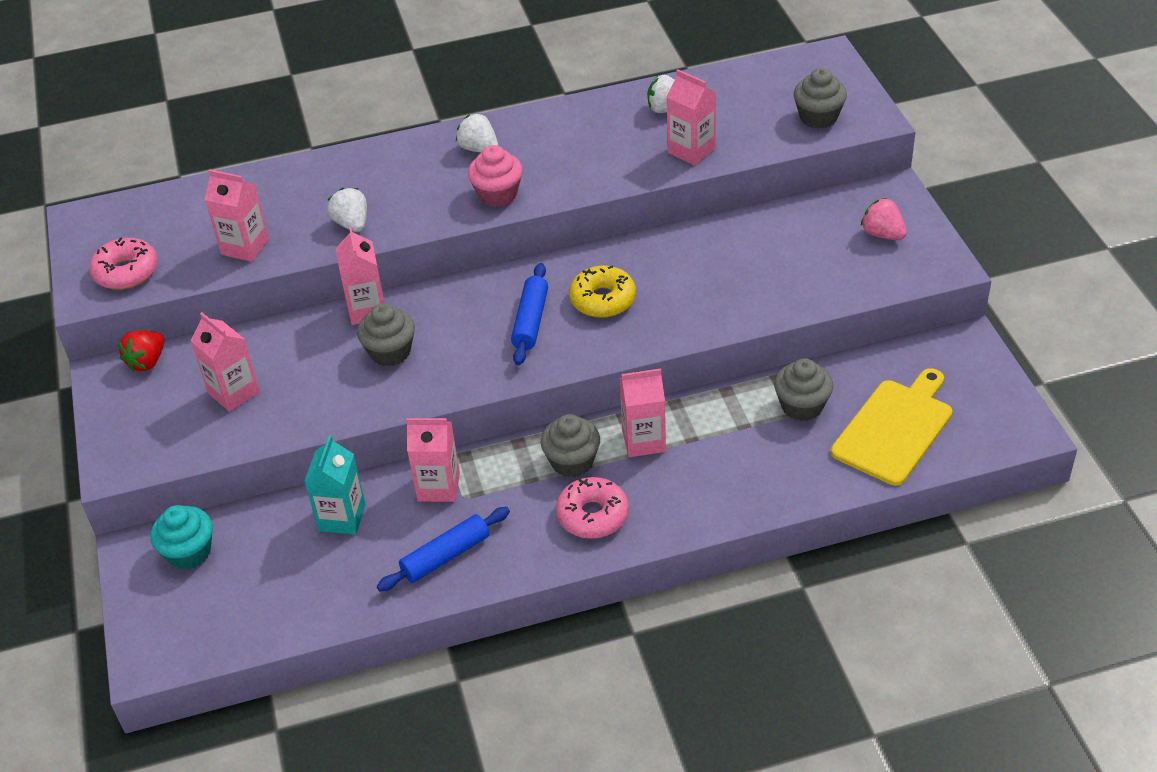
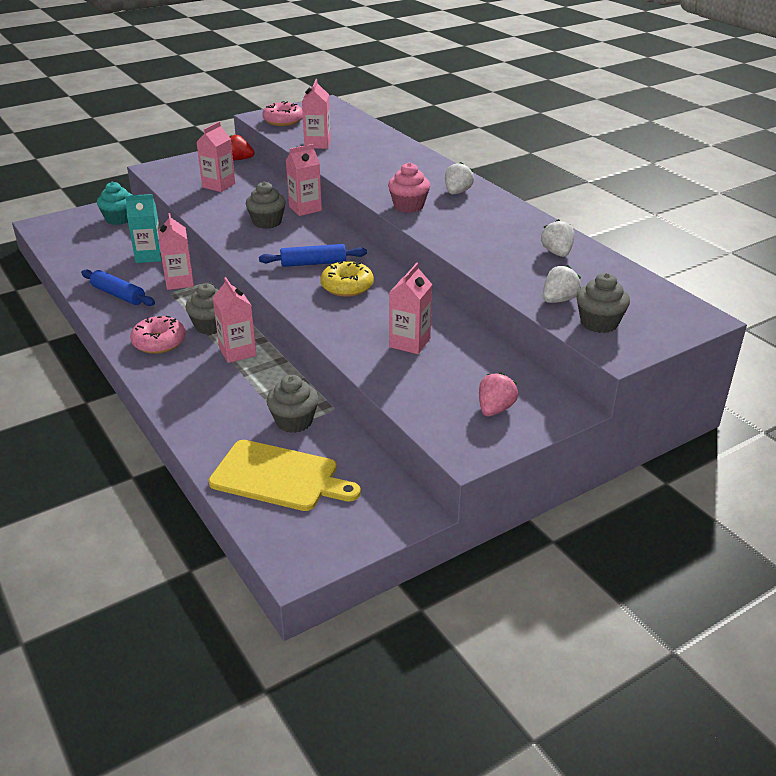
camera: 70 degrees right, 10 degrees down
white strawberry [327,188,367,232] -> white strawberry moved to [543,265,581,303]
pink carton [667,70,716,166] -> pink carton moved to [389,263,432,354]

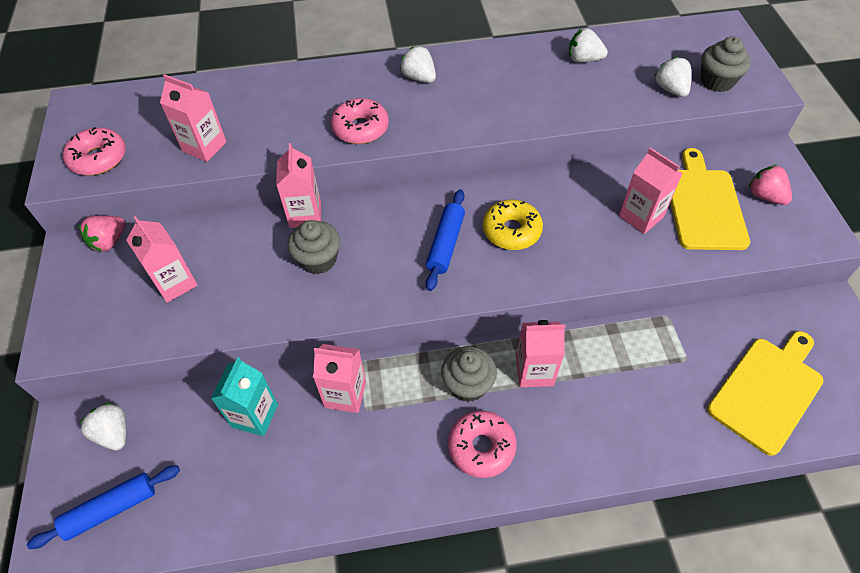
camera: 65 degrees left, 20 degrees up
blue rolling pin [81,269,155,306] -> blue rolling pin moved to [27,465,180,549]
turquoise cupcake [97,182,132,225] -> white strawberry [79,403,126,450]
red strawberry [230,135,255,160] -> pink strawberry [79,216,125,252]
grey cupcake [267,375,319,433] -> none
pink cupcake [388,163,430,213] -> none
none -> pink donut [331,98,389,144]
none -> yellow cutting board [670,148,750,250]

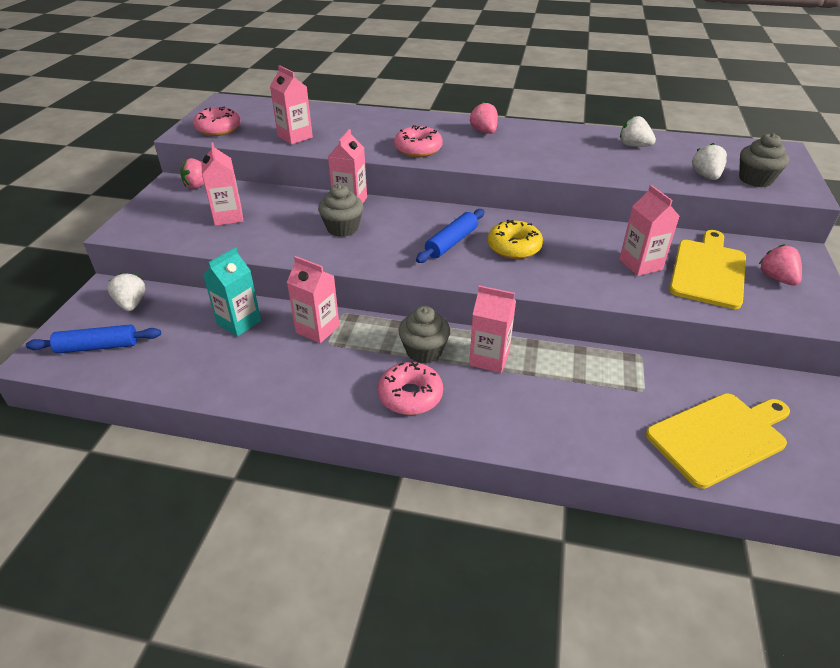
camera: 20 degrees right, 15 degrees down
white strawberry [400,46,436,83] -> pink strawberry [469,101,498,134]

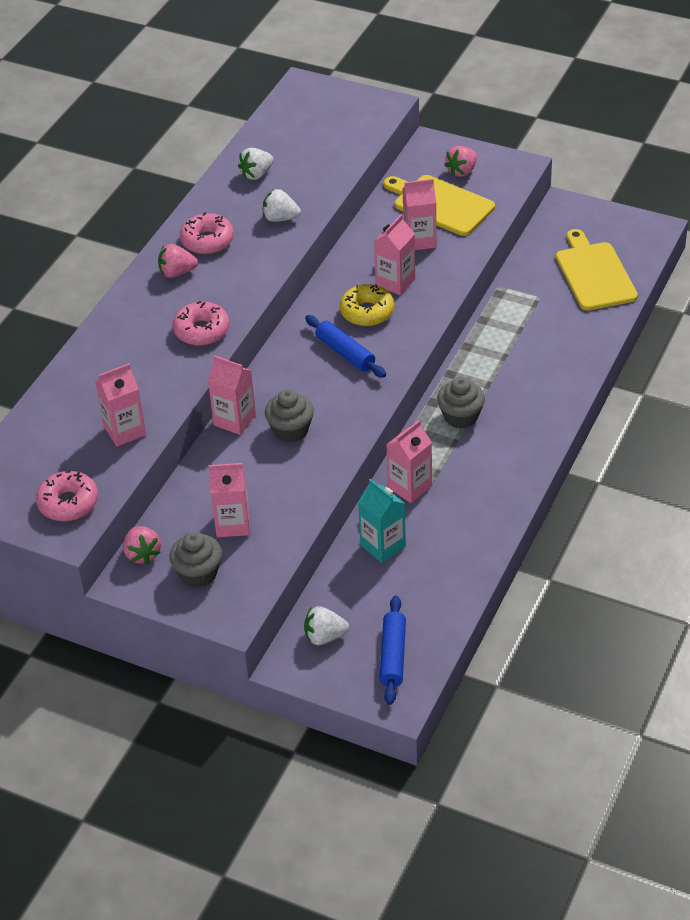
camera: 75 degrees left, 5 degrees up
pink donut [378,361,443,415] -> pink donut moved to [180,212,234,254]
pink carton [469,285,516,373] -> pink carton moved to [374,214,415,295]
white strawberry [692,143,727,180] -> white strawberry moved to [263,189,301,222]
grey cupcake [739,133,789,187] -> grey cupcake moved to [169,532,222,588]
pink strawberry [759,244,802,286] -> pink strawberry turned 45 degrees counterclockwise [444,146,477,177]

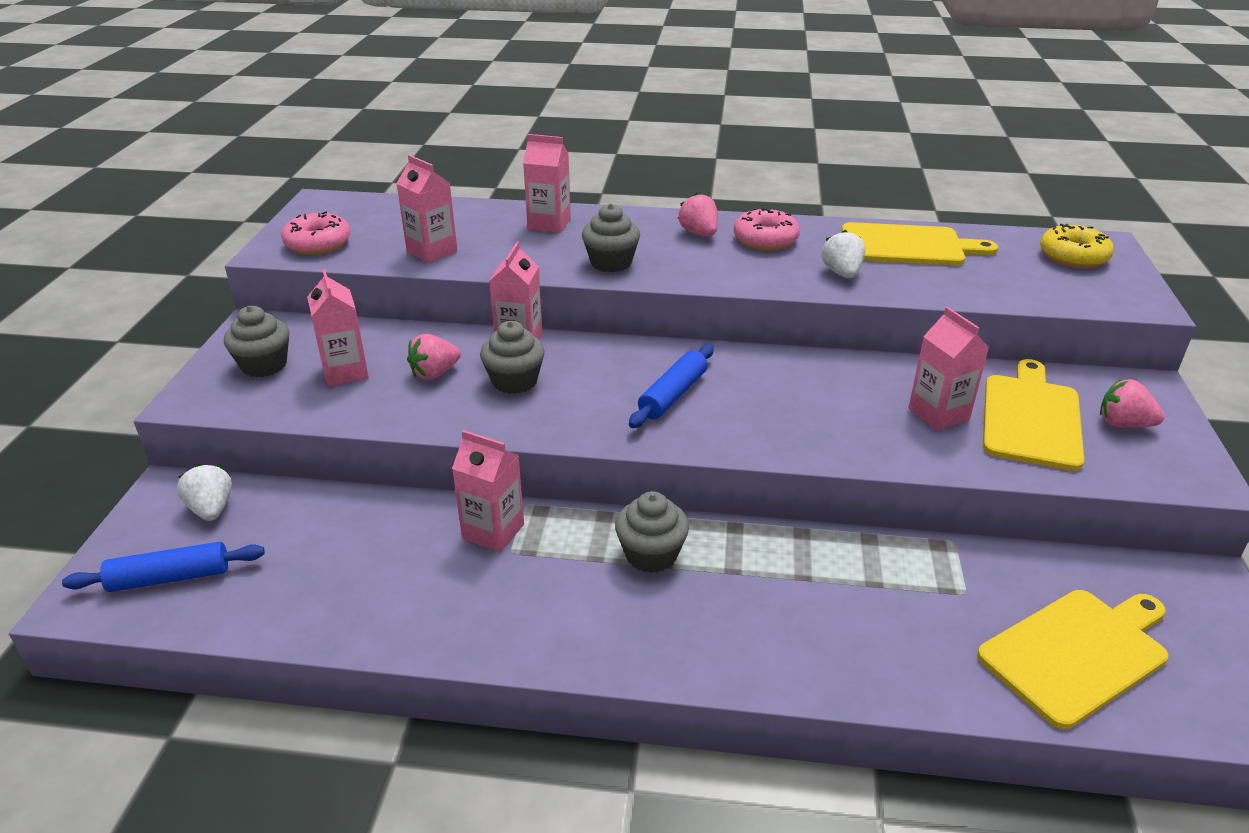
camera: 70 degrees right, 10 degrees down
pink strawberry [123,526,161,564] -> pink strawberry moved to [407,334,461,380]
pink donut [173,301,229,346] -> grey cupcake [582,203,640,272]
white strawberry [238,148,274,180] -> yellow cutting board [842,222,998,266]
yellow donut [340,284,394,326] -> yellow donut moved to [1040,224,1114,268]
turquoise carton [358,479,406,563] -> none
pink carton [374,214,415,295] -> pink carton moved to [523,134,571,233]

